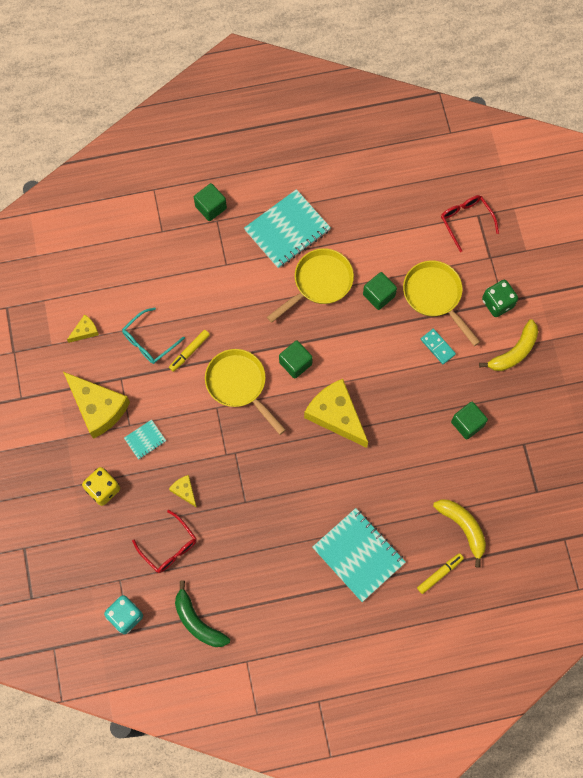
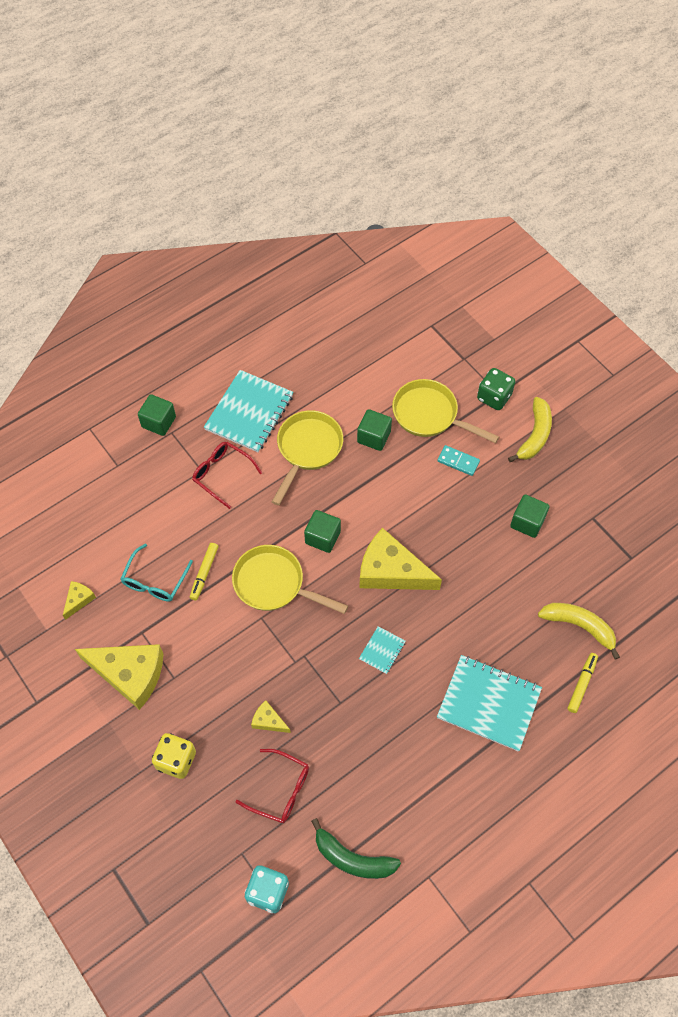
camera: 25 degrees left, 10 degrees down
turquoise notebook [124,419,166,459] -> turquoise notebook moved to [359,626,406,674]
red glasses [441,195,499,252] -> red glasses moved to [192,442,262,509]

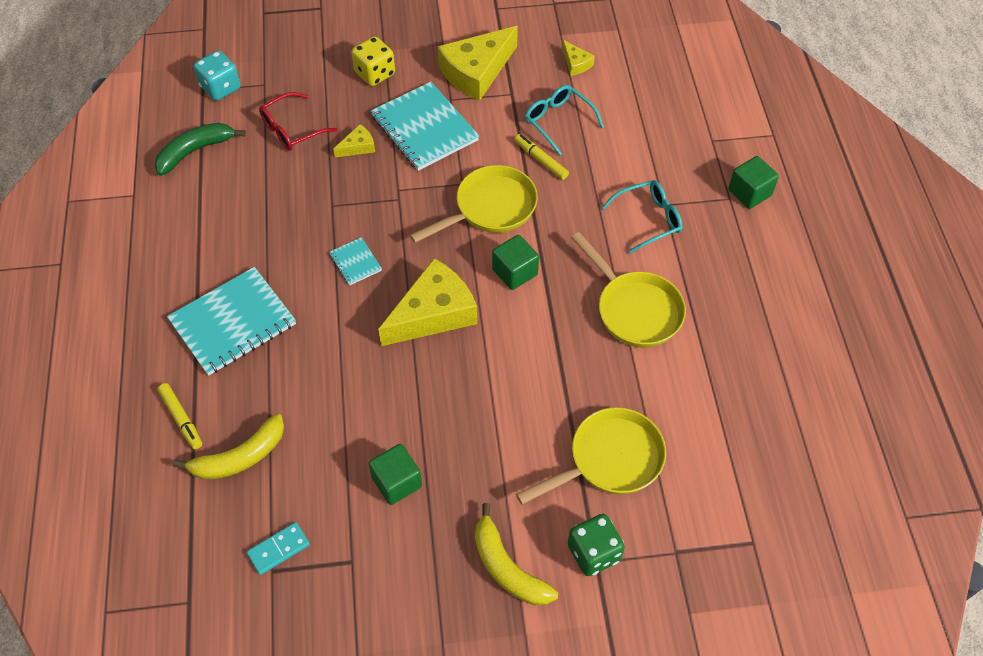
camera: 120 degrees right, 5 degrees down
red glasses [192,442,262,509] -> turquoise glasses [602,180,683,254]
turquoise notebook [204,370,293,452] -> turquoise notebook moved to [371,82,479,171]
green cube [357,409,392,451] -> none
turquoise domino [437,445,480,476] -> turquoise domino moved to [247,522,310,575]

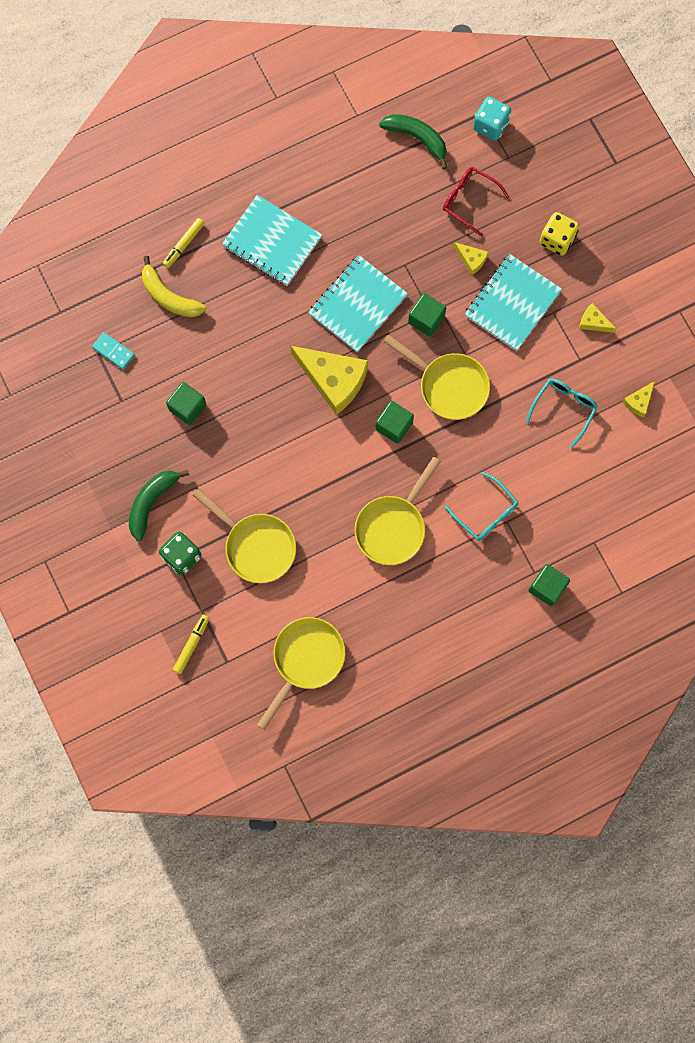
camera: 70 degrees right, 20 degrees up
turquoise notebook [329,237,382,286] -> turquoise notebook [308,255,408,352], size x2.14
yellow cheese [438,26,518,101] -> yellow cheese [579,303,616,333], size x0.46
yellow banana [475,503,558,605] -> green banana [129,470,189,541]
yellow marker [514,134,569,180] -> yellow marker moved to [173,615,210,674]
none -> yellow pan [257,617,345,730]
none -> green cube [408,293,446,336]

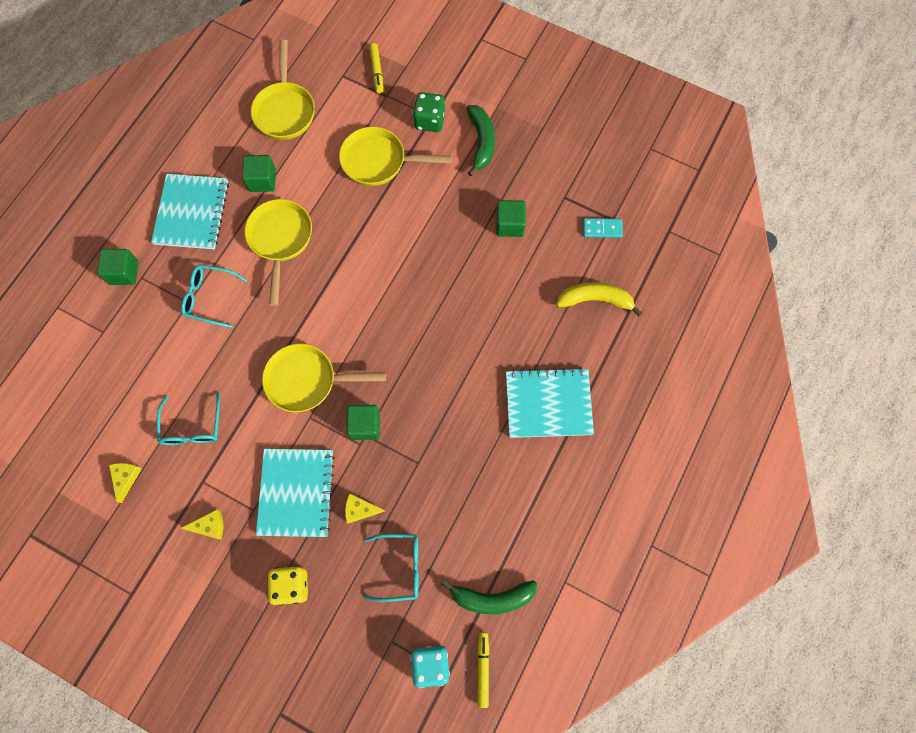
camera: 145 degrees right, 5 degrees down
yellow marker [163,218,205,268] -> yellow marker moved to [477,632,489,708]
yellow cheese [291,346,368,415] -> none
turquoise notebook [308,255,408,352] -> turquoise notebook moved to [151,174,229,249]
green cube [375,401,414,444] -> green cube moved to [242,155,276,192]
red glasses [443,167,509,237] -> turquoise glasses [364,534,419,602]

